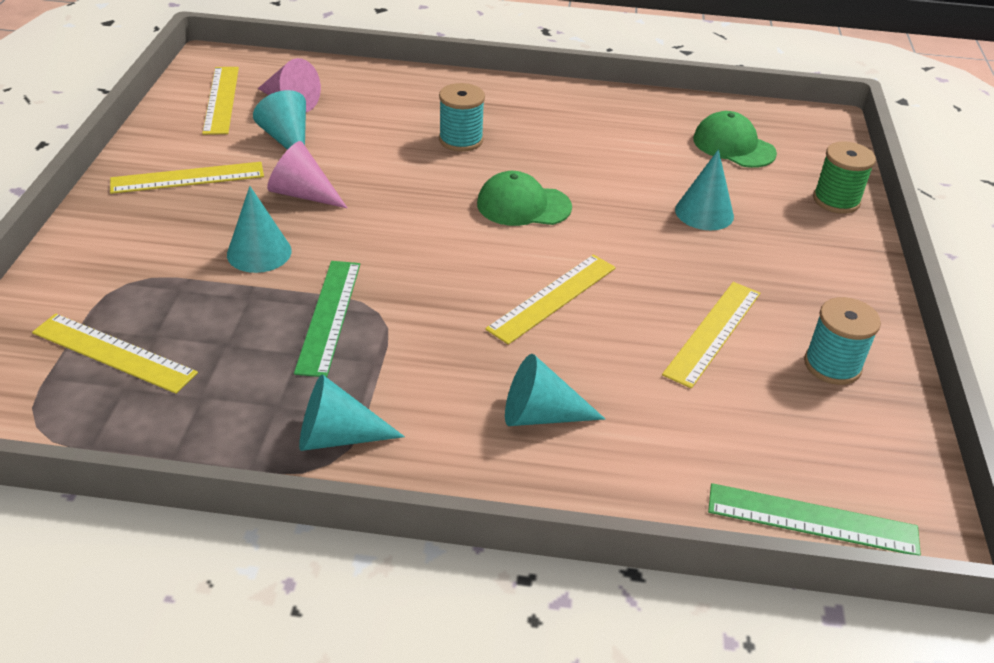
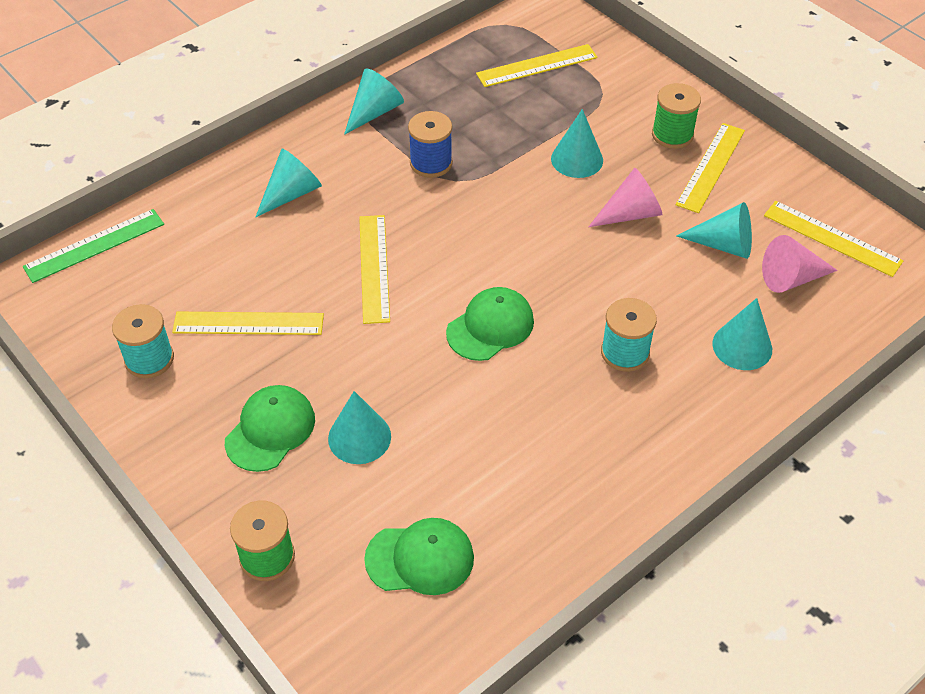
camera: 135 degrees right, 10 degrees up
green ruler [294,261,360,377] -> none
yellow ruler [662,282,760,388] -> yellow ruler turned 75 degrees counterclockwise [172,312,324,335]
none -> green cap [225,385,315,472]
none -> blue spool [408,111,453,178]
none -> green spool [652,83,701,149]
none -> turquoise cone [712,298,772,370]

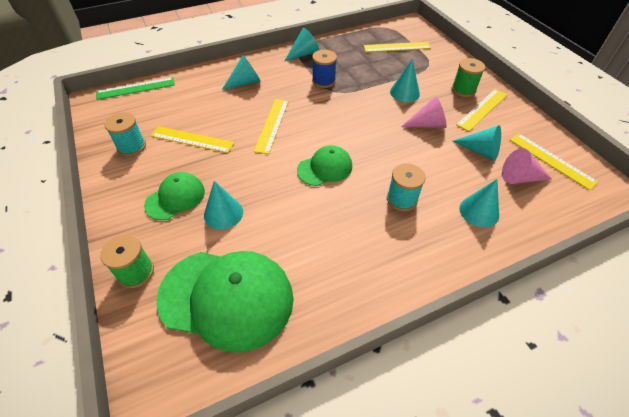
camera: 15 degrees right, 0 degrees up
green cap [364,518,474,595] -> green cap [156,251,294,353], size x1.86

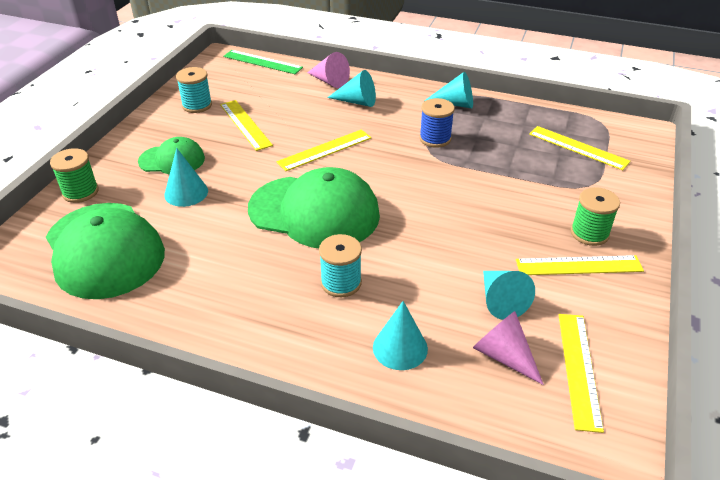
camera: 45 degrees right, 10 degrees down
green cap [297,145,352,186] -> green cap [248,167,380,248], size x1.86
turquoise cone [390,59,420,102] -> none
pink cone [401,96,447,128] -> pink cone moved to [307,52,350,88]

